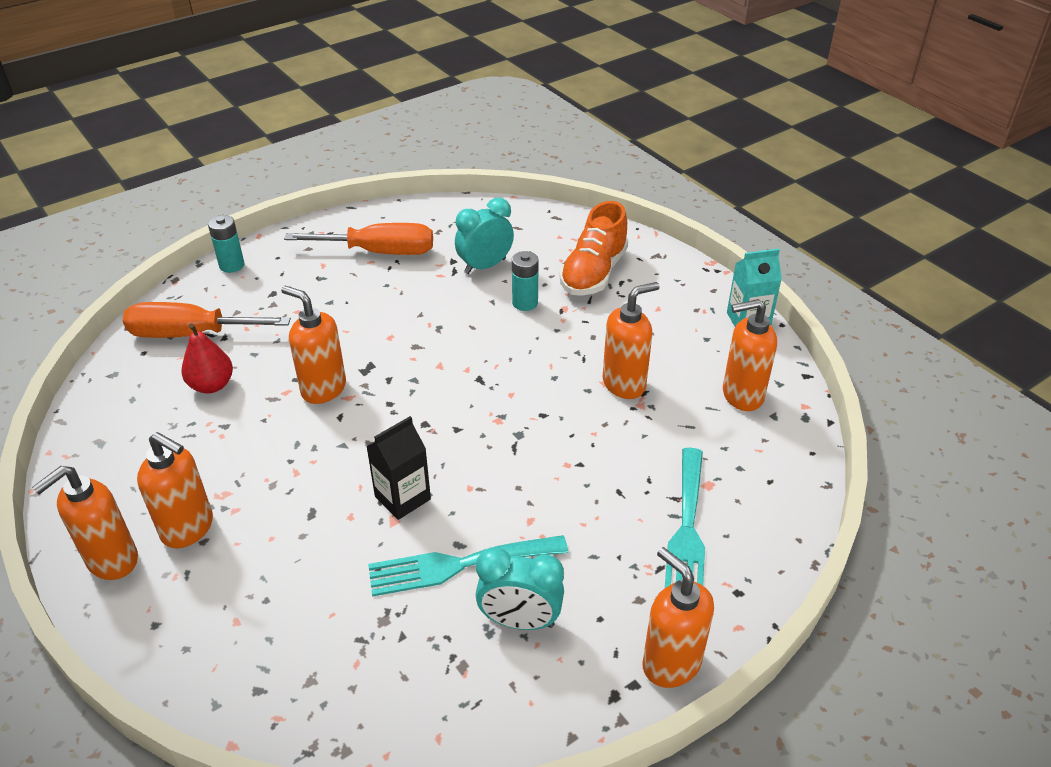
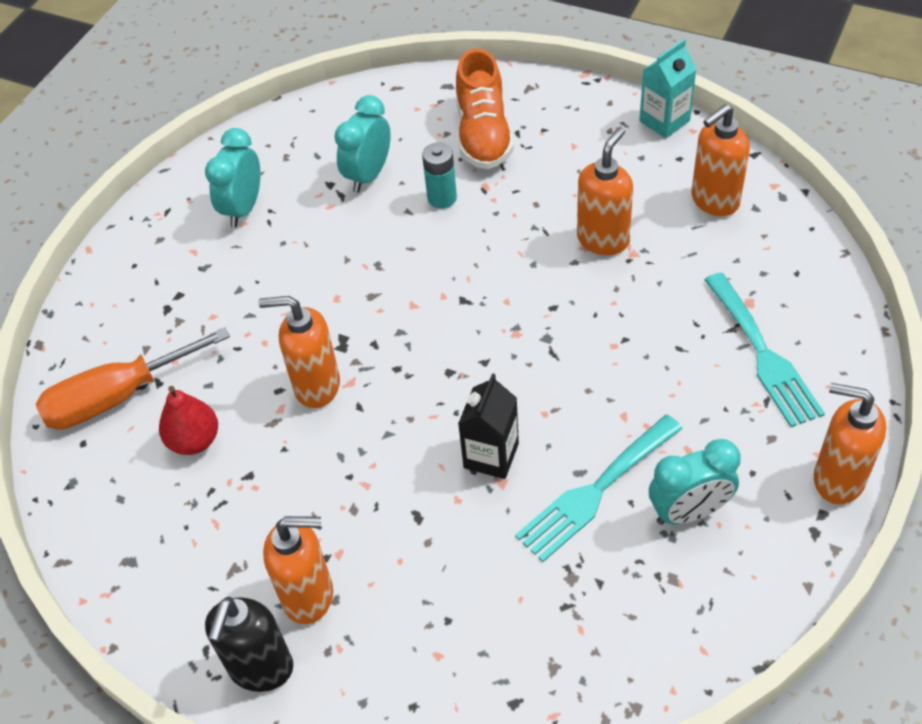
camera: 25 degrees left, 10 degrees up
orange soap dispenser [32,466,138,580] -> black soap dispenser [205,597,293,692]
turquoise battery [208,215,244,273] -> none
orange screwdriver [284,223,433,255] -> turquoise clock [205,128,261,227]

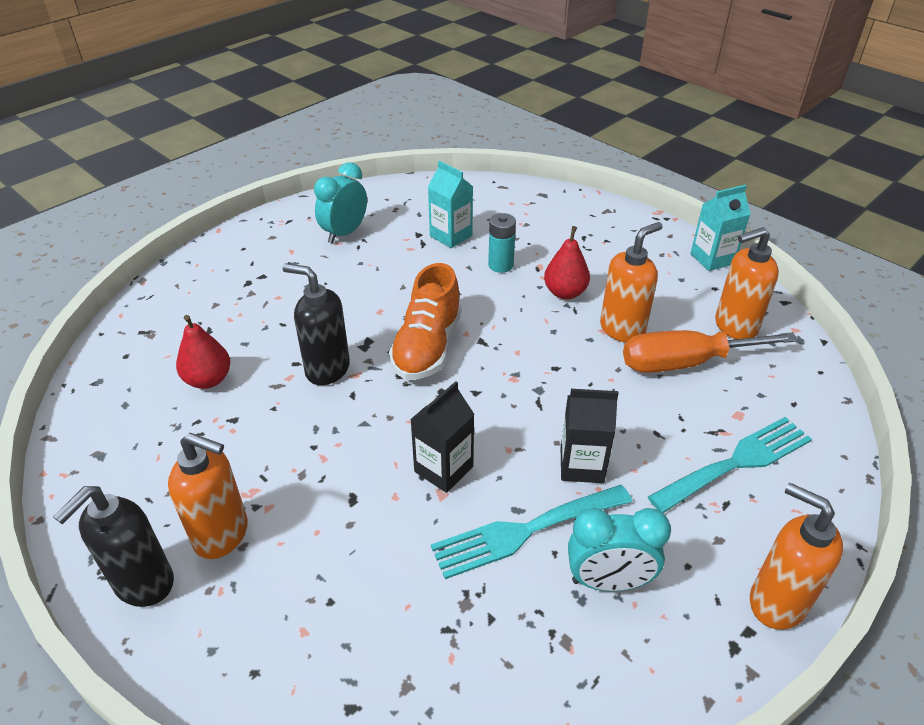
camera: 15 degrees right, 10 degrees down
orange screwdriver [36,327,230,430] -> orange screwdriver moved to [623,330,798,373]
orange soap dispenser [259,296,340,408] -> black soap dispenser [282,263,350,385]
turquoise clock [334,95,391,193] -> turquoise carton [428,161,473,248]
orange shoe [456,49,514,169] -> orange shoe moved to [389,263,462,380]
turquoise fork [704,272,825,427] -> turquoise fork turned 120 degrees counterclockwise [648,417,812,513]
none -> red pear [544,226,590,299]
none -> black carton [561,389,619,483]

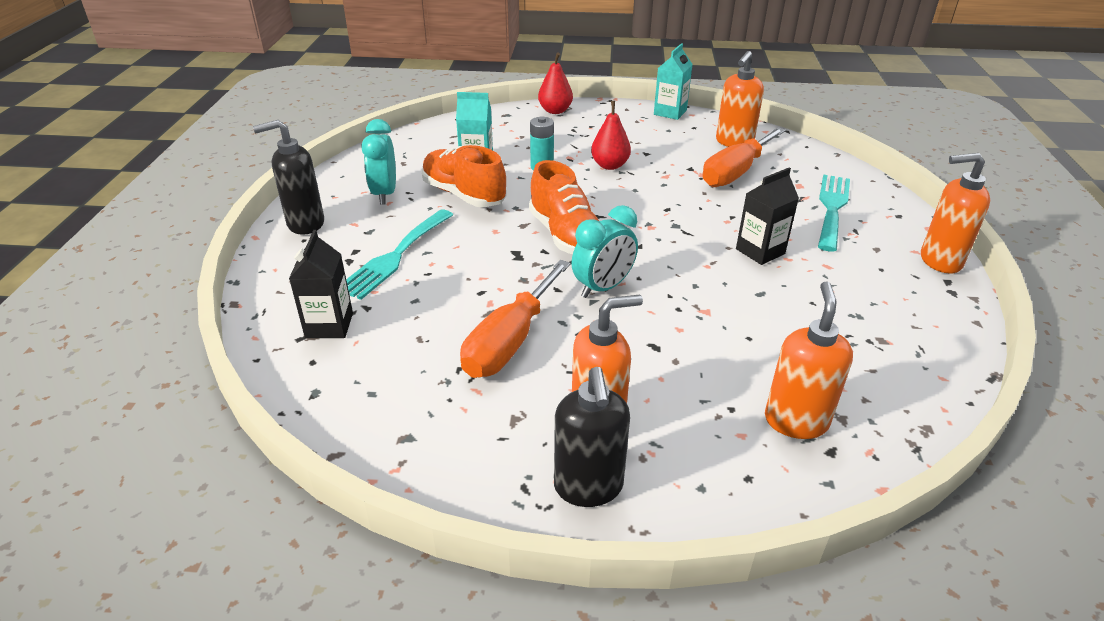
camera: 40 degrees left, 5 degrees down
red pear [176,315,230,389] -> red pear moved to [538,53,573,114]
black soap dispenser [282,263,350,385] -> black soap dispenser moved to [253,120,324,235]
black carton [410,381,475,493] -> black carton moved to [289,230,353,338]
turquoise fork [431,485,632,579] -> turquoise fork moved to [346,209,453,300]
turquoise clock [568,508,671,591] -> turquoise clock moved to [571,205,638,298]
orange soap dispenser [600,222,663,343] -> orange soap dispenser moved to [765,281,853,439]
none -> orange shoe [421,145,507,207]
none -> orange screwdriver [460,260,571,378]

